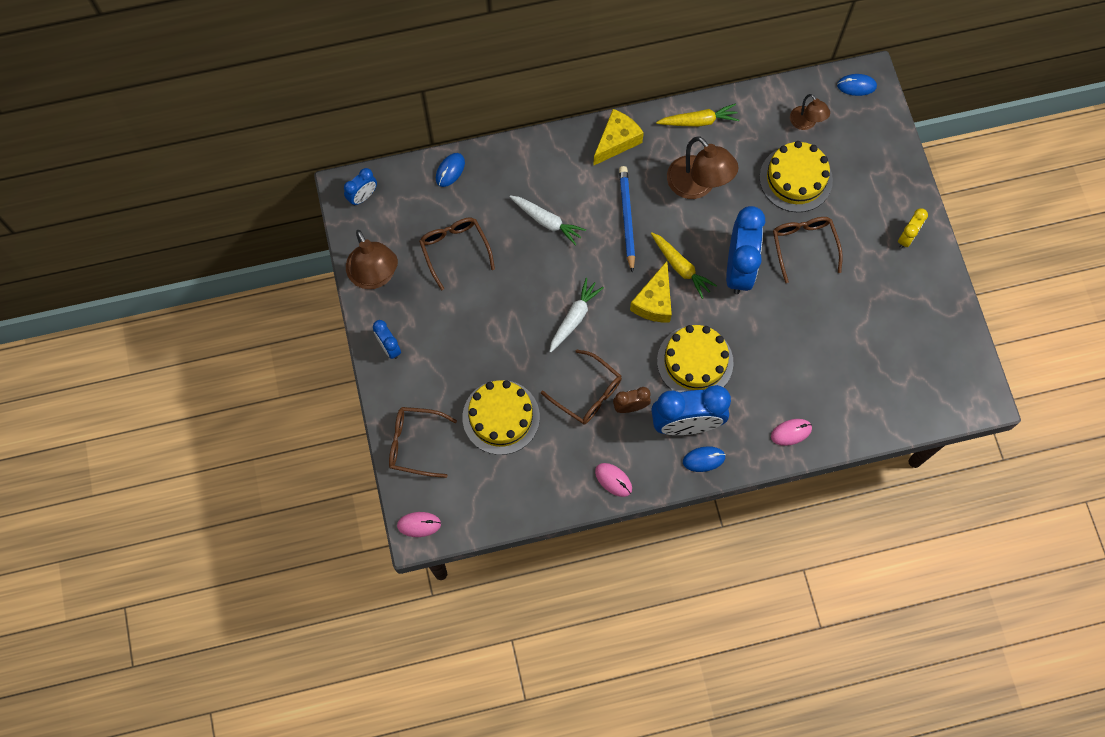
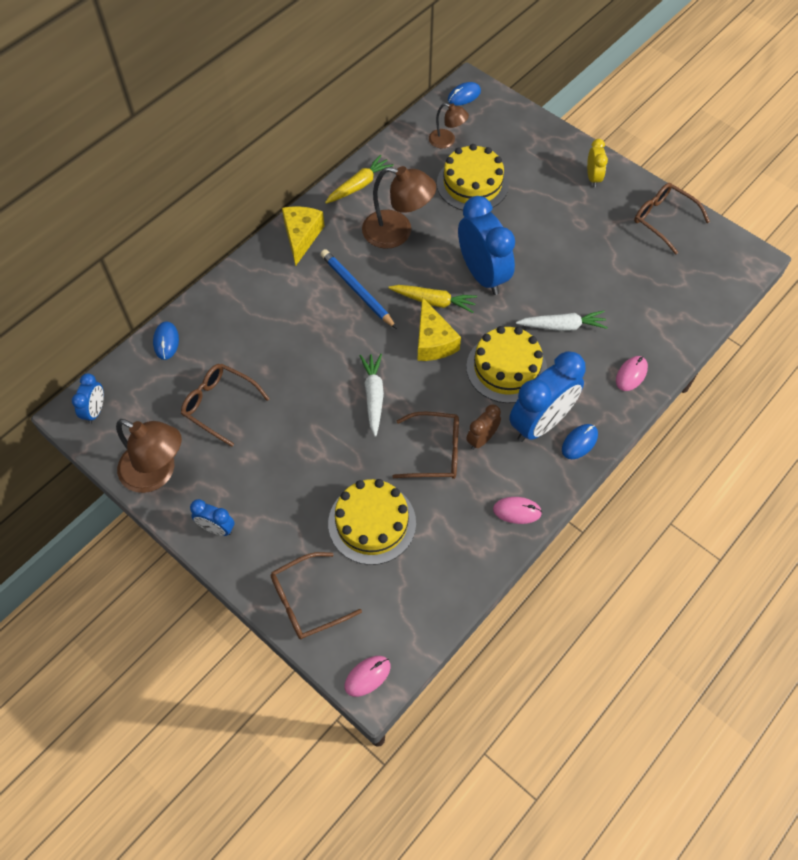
camera: 35 degrees left, 10 degrees down
white carrot [509,195,586,246] -> white carrot moved to [516,311,608,331]
brown glasses [773,217,843,283] -> brown glasses moved to [634,183,710,254]

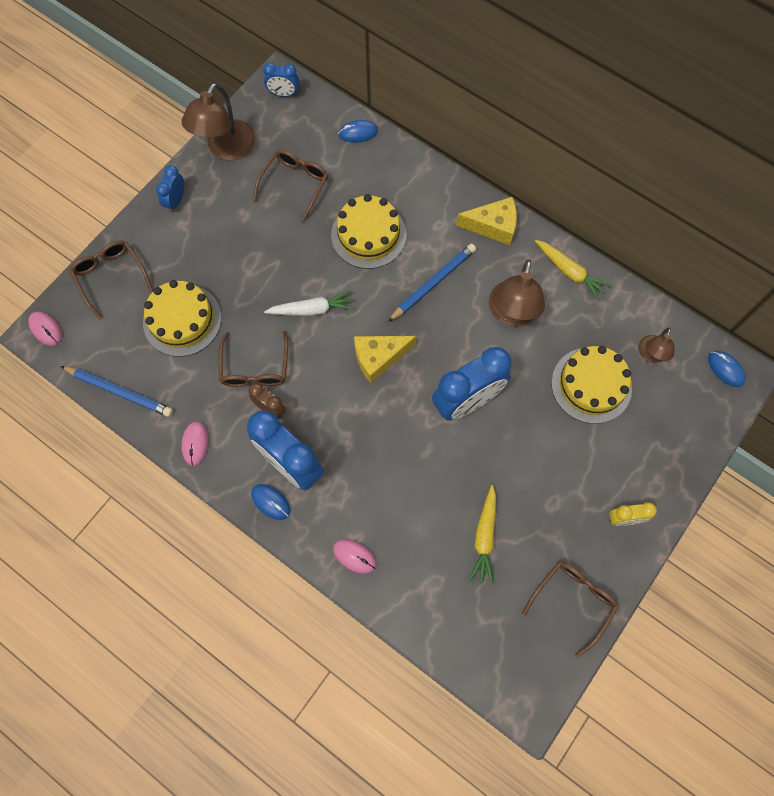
camera: 85 degrees right, 10 degrees up
yellow carrot [388,285,477,313] -> yellow carrot moved to [469,485,496,584]
yellow cake [466,326,547,403] -> yellow cake moved to [331,194,406,269]
white carrot [516,311,608,331] -> none
none -> blue pencil [61,366,173,417]

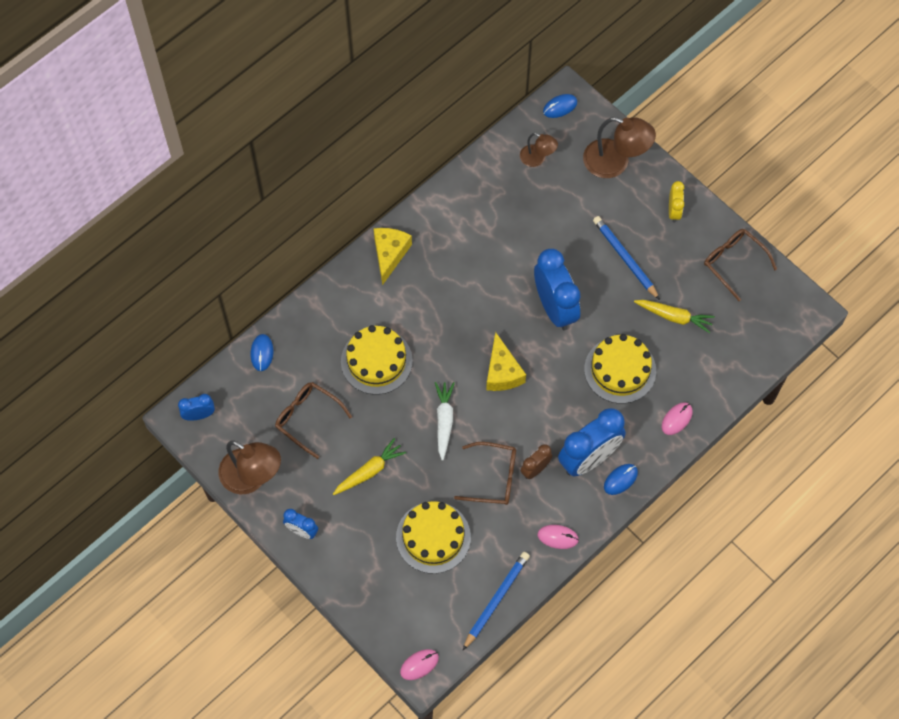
camera: 80 degrees left, 5 degrees down
brown glasses [69,240,153,319] -> none
blue clock [263,62,299,97] -> blue clock turned 120 degrees counterclockwise [178,394,215,421]
blue pencil [388,244,476,322] -> blue pencil moved to [593,216,660,300]
brown lamp [489,260,545,327] -> brown lamp moved to [583,117,656,178]
yellow carrot [535,240,611,300] -> yellow carrot moved to [333,438,406,495]
yellow cake [551,346,632,424] -> yellow cake moved to [584,334,656,404]

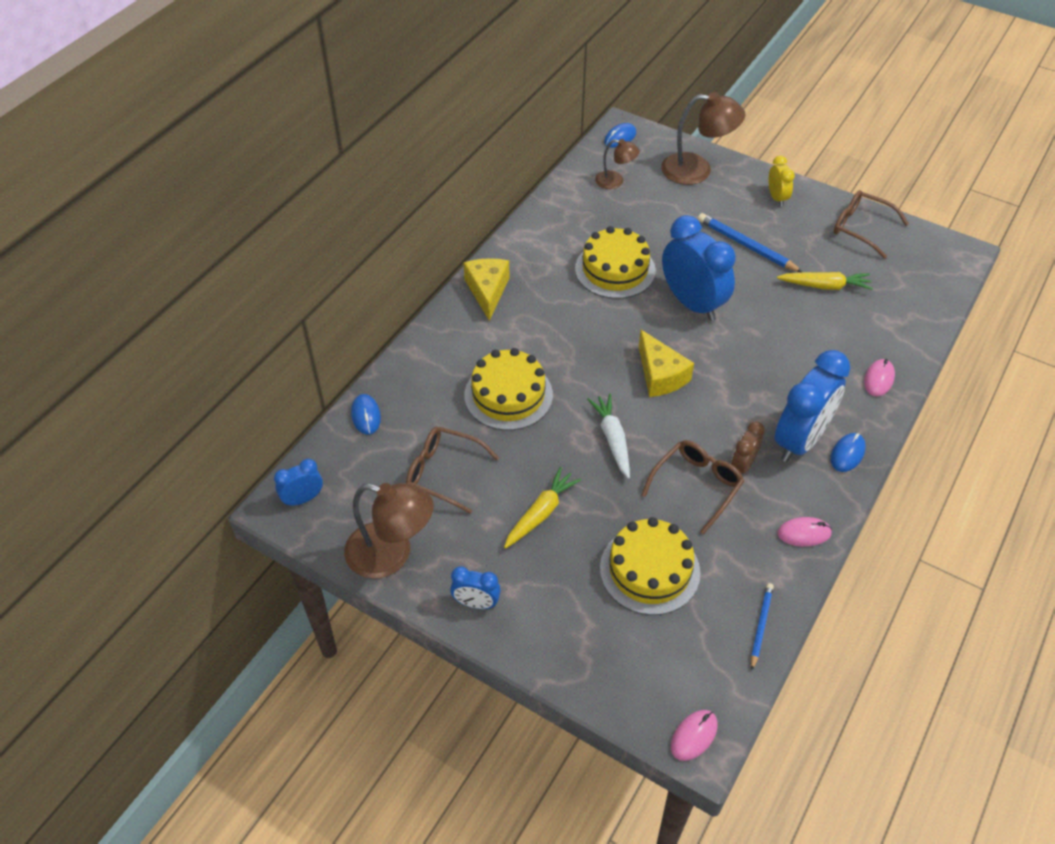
camera: 15 degrees left, 15 degrees down
brown glasses [454,442,516,505] -> brown glasses turned 45 degrees counterclockwise [642,440,744,534]
blue pencil [463,552,530,650] -> blue pencil [751,583,774,670], size x0.61
yellow cake [584,334,656,404] -> yellow cake moved to [575,226,656,299]

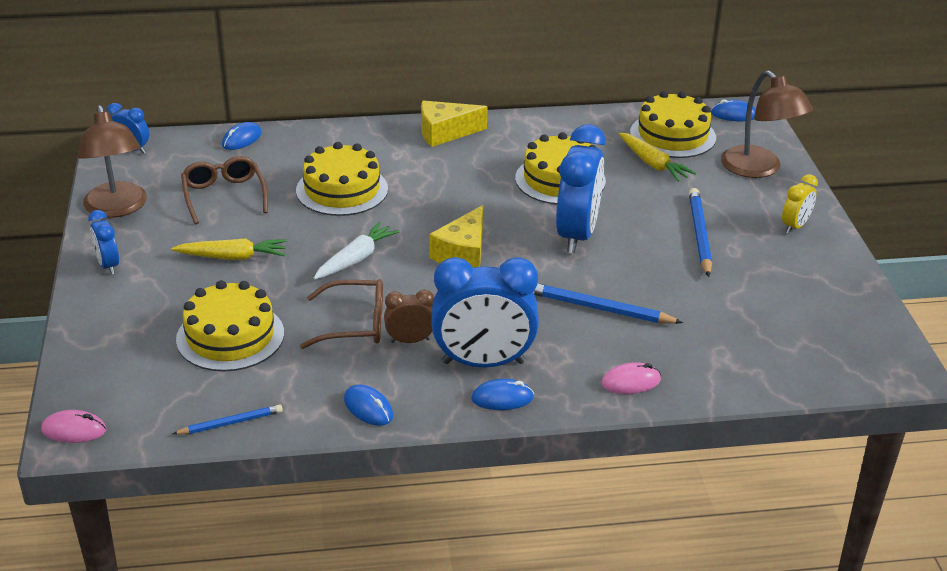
camera: 50 degrees right, 15 degrees down
yellow cheese [464,258,509,321] -> yellow cheese turned 150 degrees counterclockwise [421,101,488,147]
brown lamp [595,139,640,189] -> yellow cake [630,91,716,158]
yellow carrot [777,272,873,290] -> yellow carrot moved to [619,133,696,182]
pink mouse [777,517,832,547] -> blue mouse [344,384,393,426]
brown glasses [834,190,909,259] -> none
none -> blue pencil [533,283,683,324]

